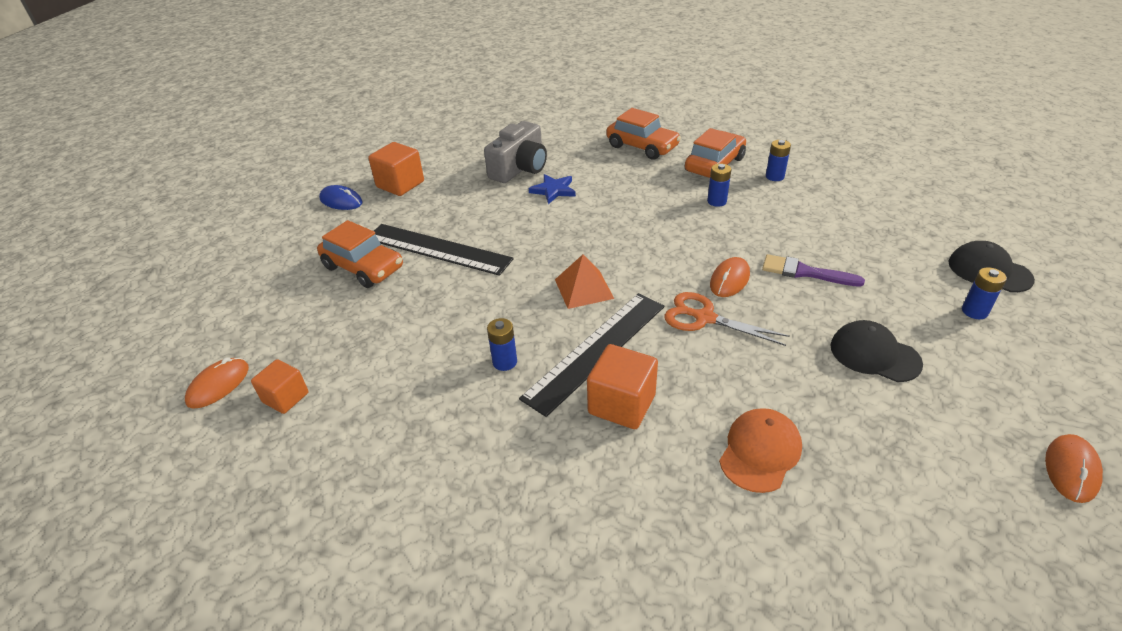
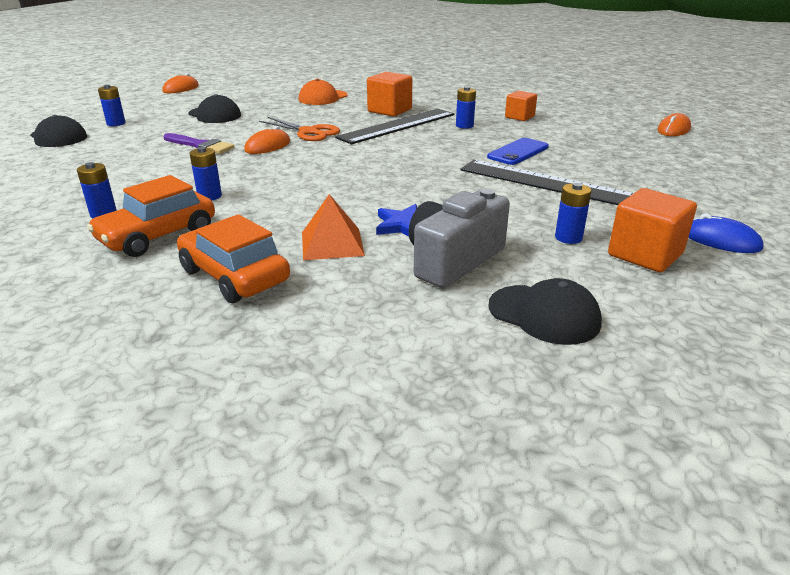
camera: 175 degrees left, 10 degrees down
orange cube [251,359,308,414] -> orange cube moved to [505,91,537,121]
orange car [317,220,403,288] -> none
orange pyramid [555,254,614,309] -> orange pyramid moved to [302,194,365,260]
none -> blue phone [487,138,549,165]
none -> black cap [488,278,602,345]
none -> blue battery [555,183,591,244]

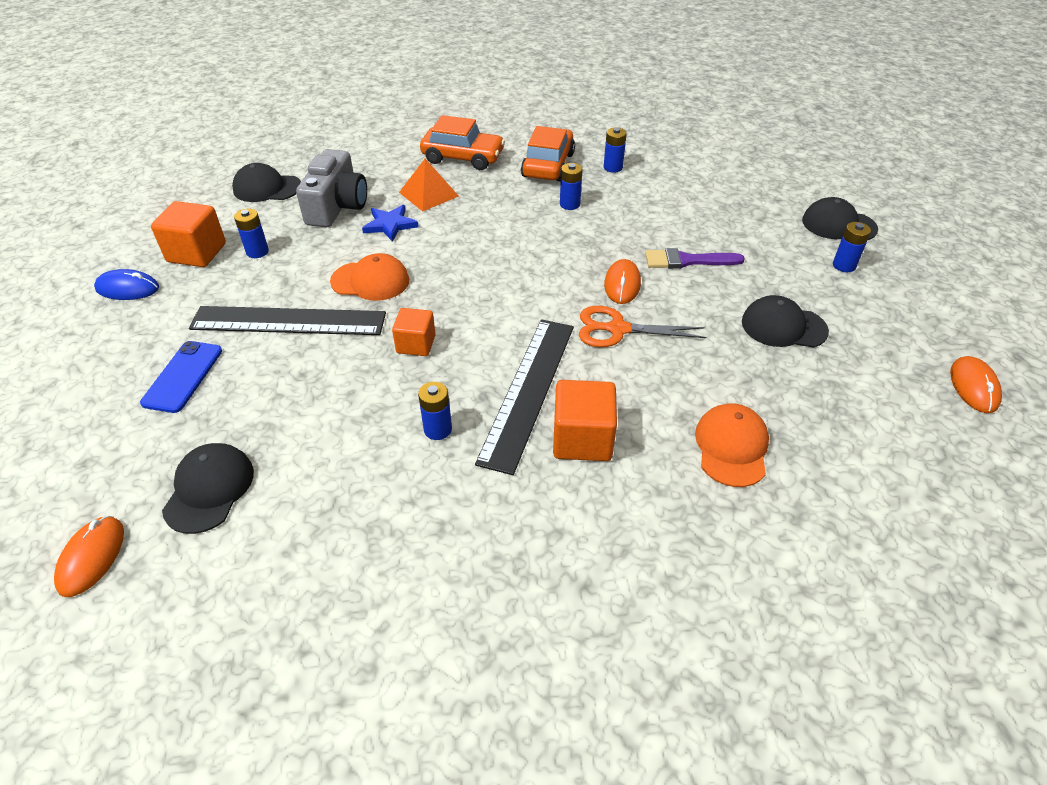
camera: 150 degrees right, 15 degrees up
blue phone [487,138,549,165] -> blue phone moved to [140,341,222,413]
orange cube [505,91,537,121] -> orange cube moved to [392,308,436,356]
none -> black cap [162,443,254,534]
none -> orange cap [330,253,409,301]

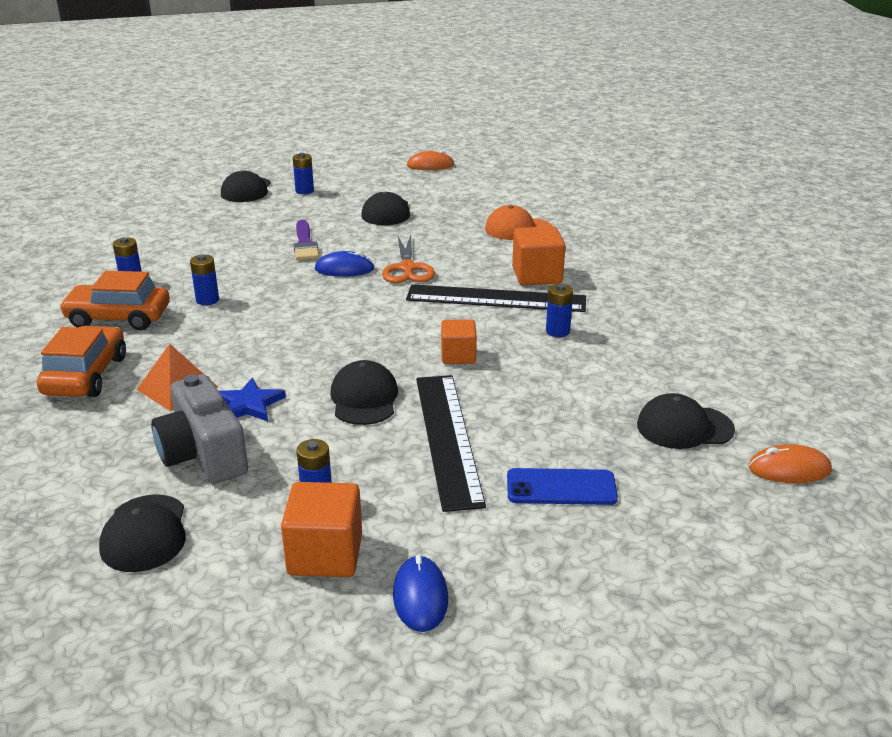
camera: 100 degrees left, 15 degrees down
grey camera [296,149,367,227] -> grey camera turned 120 degrees counterclockwise [151,374,248,484]
orange cap [330,253,409,301] -> black cap [330,360,398,425]
orange mouse [604,259,641,304] -> blue mouse [315,251,375,277]

